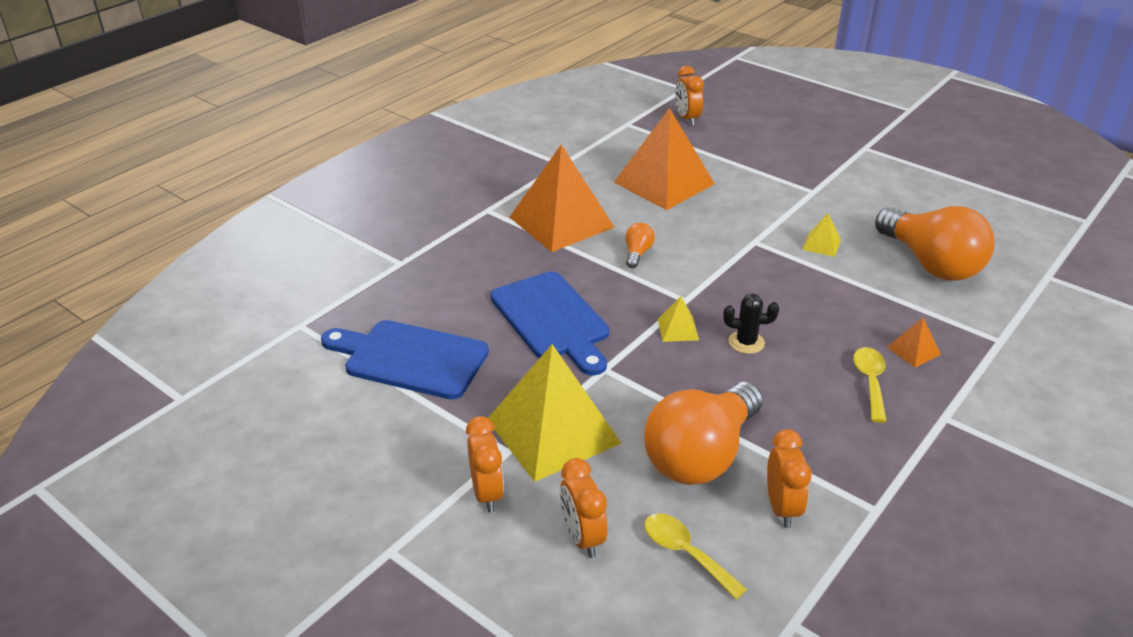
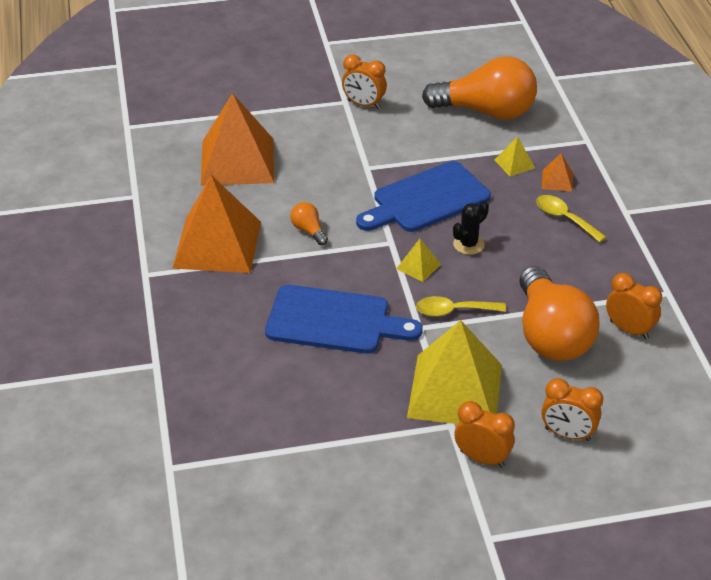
camera: 50 degrees left, 5 degrees up
blue cutting board [321,320,489,399] -> blue cutting board moved to [356,161,491,232]
yellow spoon [644,513,747,600] -> yellow spoon moved to [416,296,506,317]
orange clock [675,66,704,126] -> orange clock moved to [342,55,387,109]
yellow pyramid [802,213,841,257] -> yellow pyramid moved to [495,136,535,176]

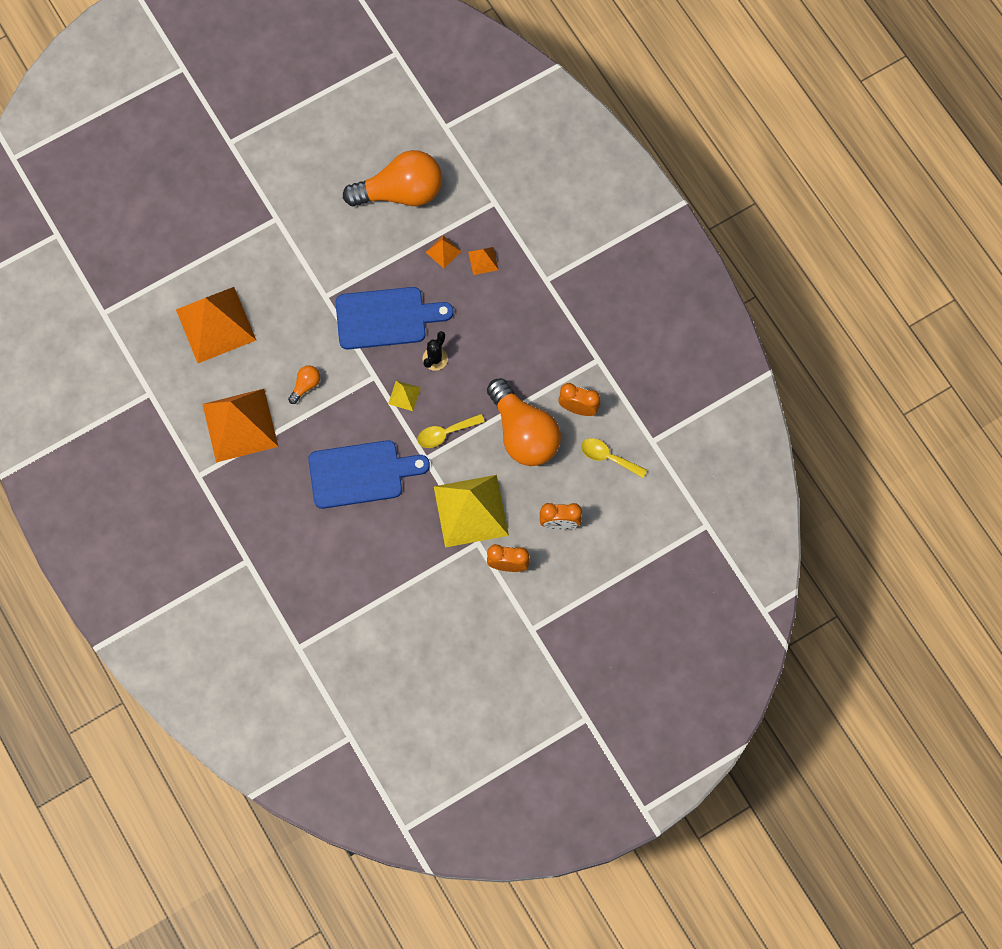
camera: 20 degrees left, 30 degrees up
orange light bulb [291,202,328,245] -> orange light bulb turned 90 degrees clockwise [288,365,320,404]
orange clock [342,55,387,109] -> none
blue cutting board [356,161,491,232] -> blue cutting board turned 135 degrees counterclockwise [336,287,454,349]
yellow pyramid [495,136,535,176] -> orange pyramid [426,235,462,268]
yellow spoon [536,195,606,243] -> yellow spoon moved to [581,438,647,478]

